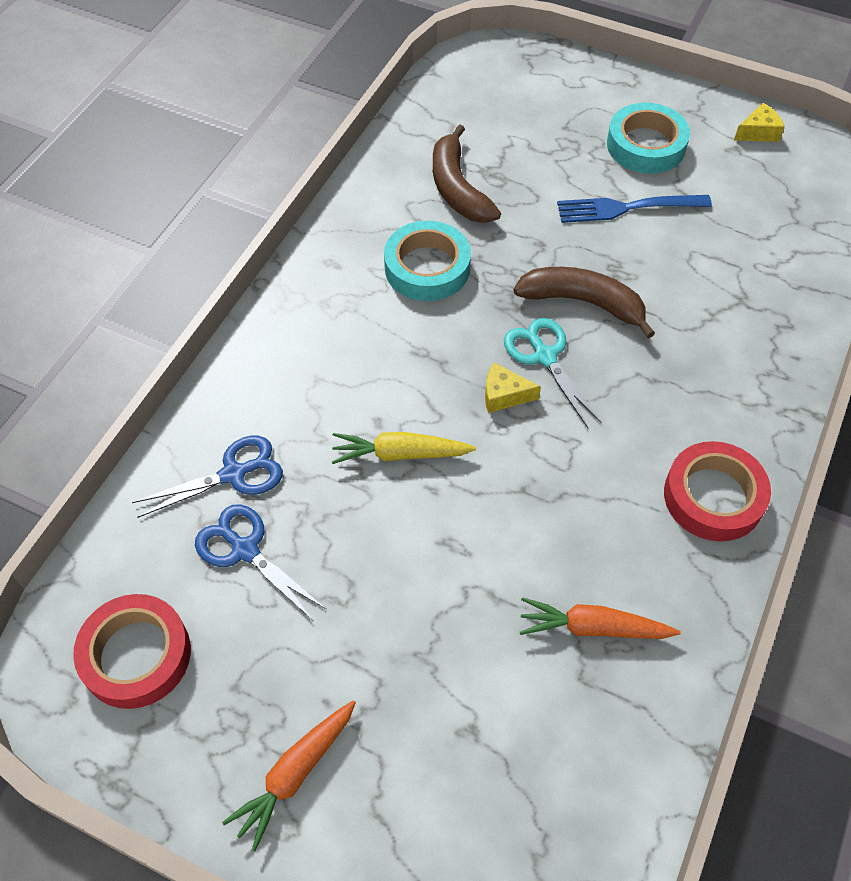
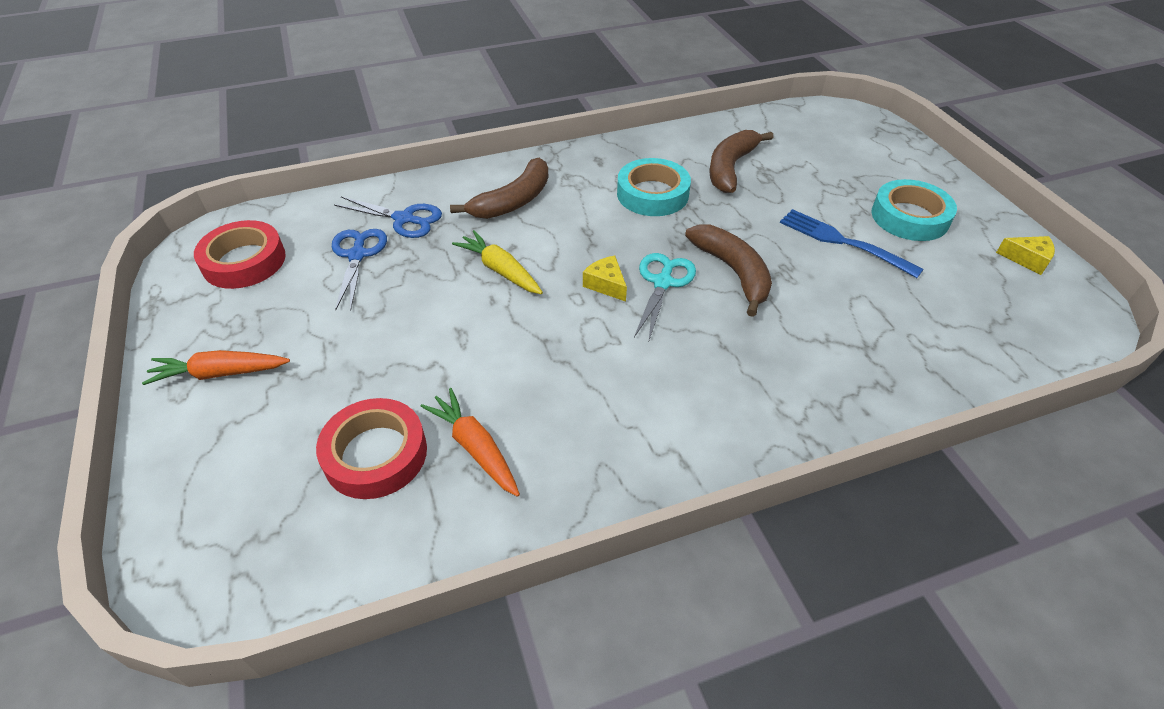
camera: 45 degrees right, 10 degrees down
red tape [664,441,771,542] -> red tape moved to [316,398,427,499]
none -> brown banana [450,158,549,219]

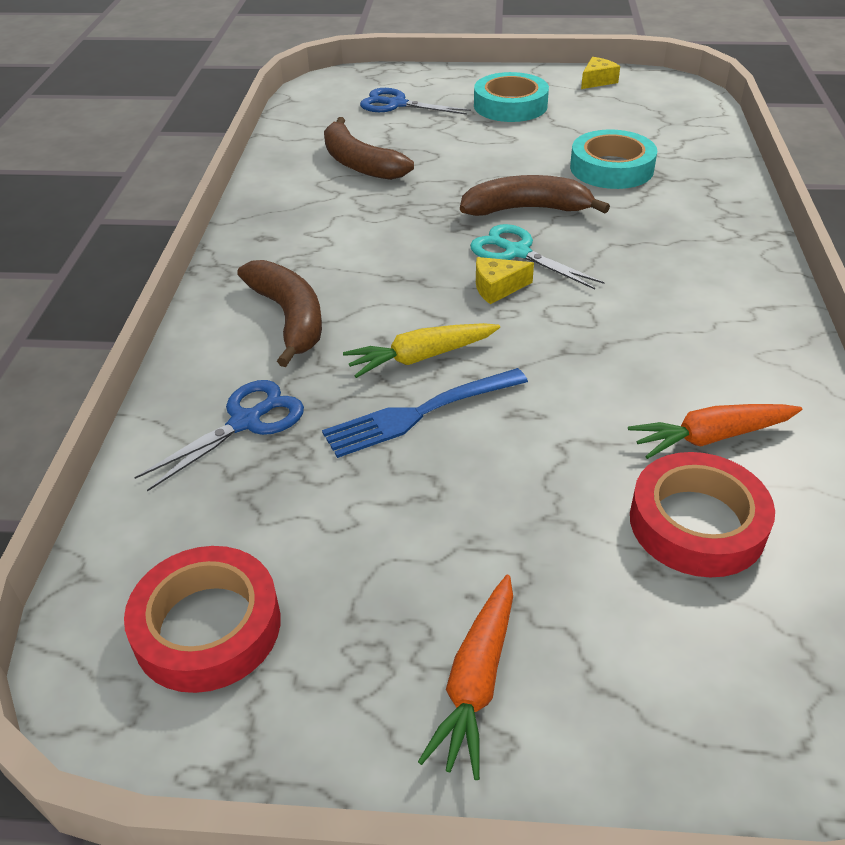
camera: 65 degrees left, 5 degrees down
blue scissors [332,229,387,311] -> blue scissors moved to [360,88,471,115]
turquoise tape [617,158,691,216] -> turquoise tape moved to [570,129,657,189]
blue fork [780,209,924,278] -> blue fork moved to [322,368,528,458]

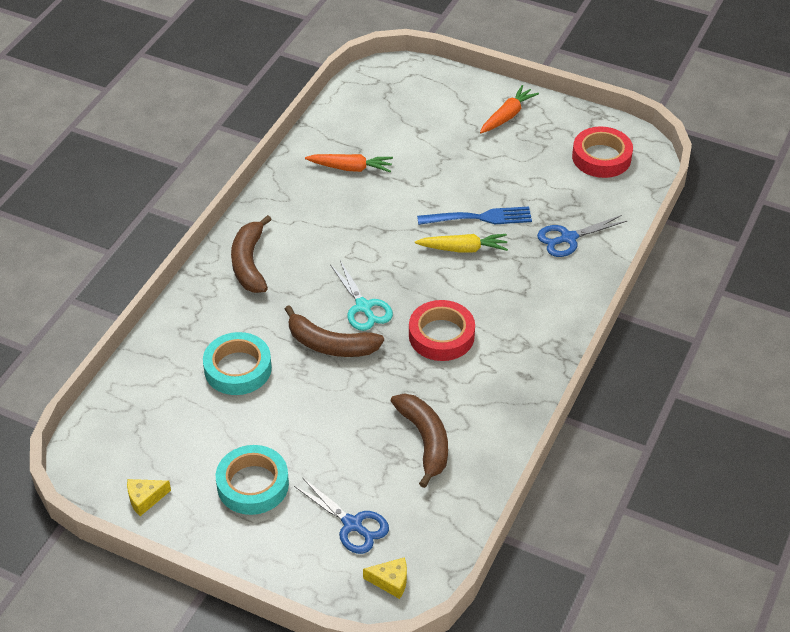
camera: 160 degrees left, 5 degrees up
brown banana [237,260,322,367] -> brown banana moved to [231,215,272,293]
yellow cheese [476,257,534,304] -> yellow cheese moved to [363,557,407,599]
red tape [630,452,775,577] -> red tape moved to [409,300,475,361]

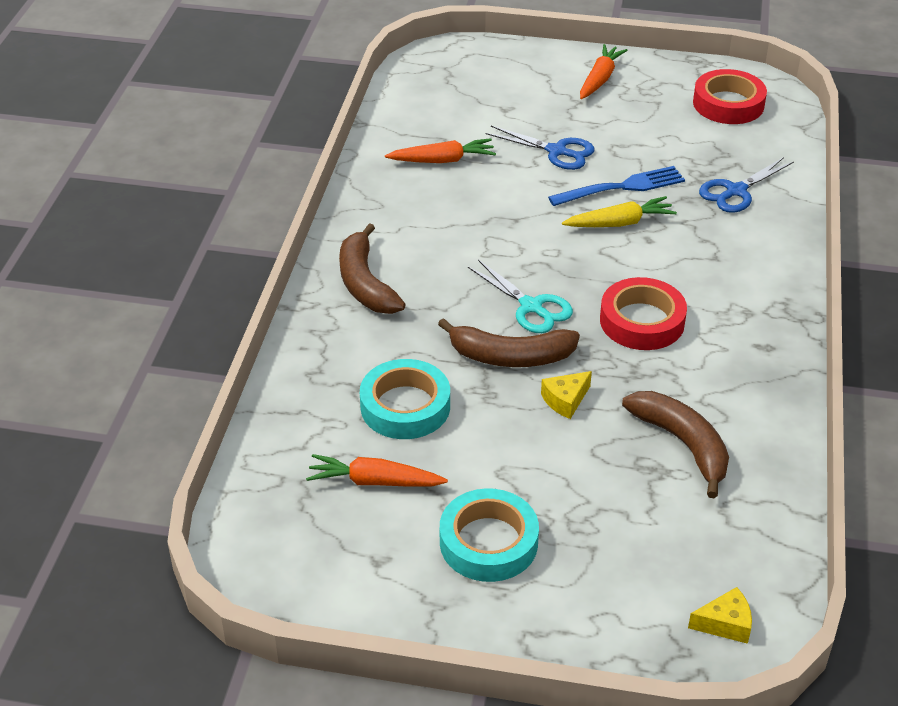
camera: 15 degrees left, 5 degrees down
yellow cheese [127,479,171,516] -> yellow cheese moved to [541,371,592,419]
blue scissors [294,477,389,554] -> blue scissors moved to [485,126,594,170]
none -> orange carrot [306,454,448,487]

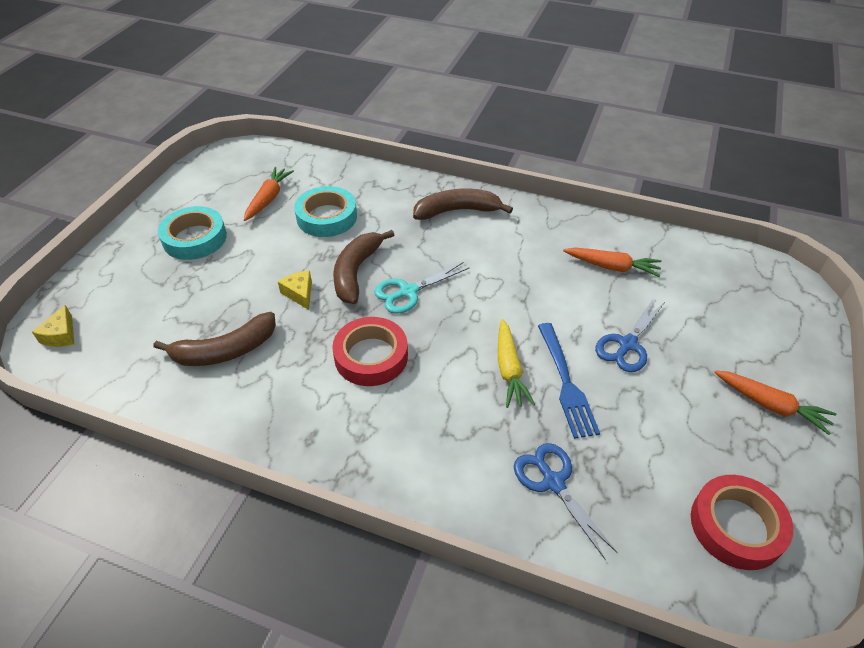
camera: 100 degrees right, 5 degrees up
orange carrot [385,138,496,163] -> orange carrot turned 75 degrees counterclockwise [563,247,662,277]

